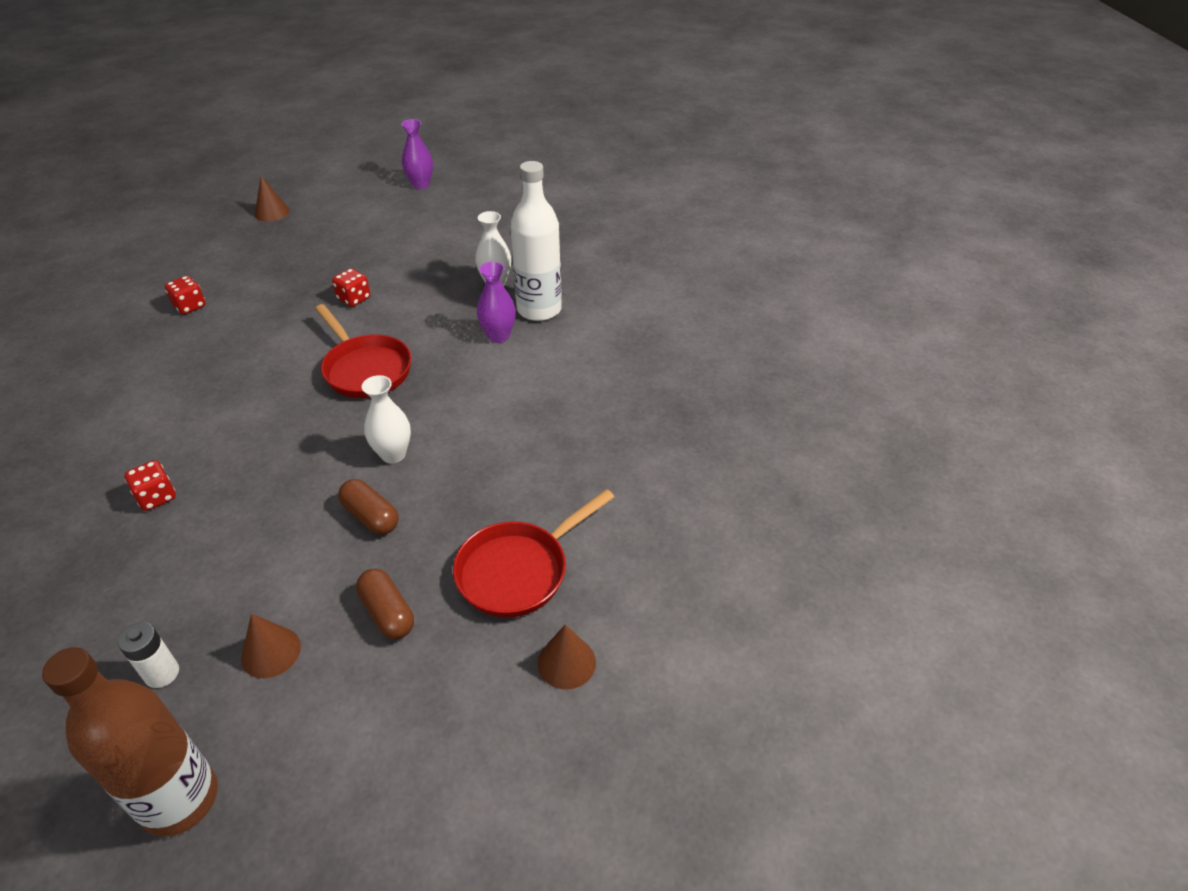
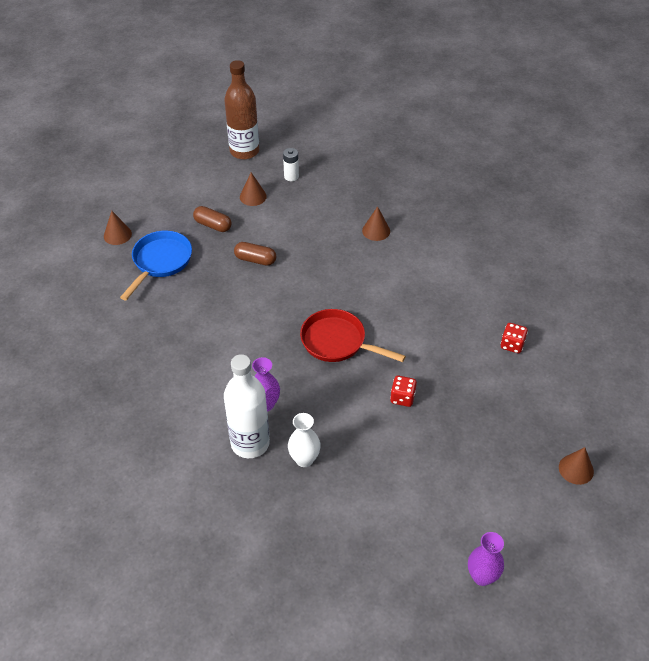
camera: 155 degrees right, 5 degrees up
red dice [125,460,176,511] -> brown cone [362,206,390,241]
white vase [362,375,411,463] -> none
red pan [453,489,614,618] -> blue pan [120,231,192,300]

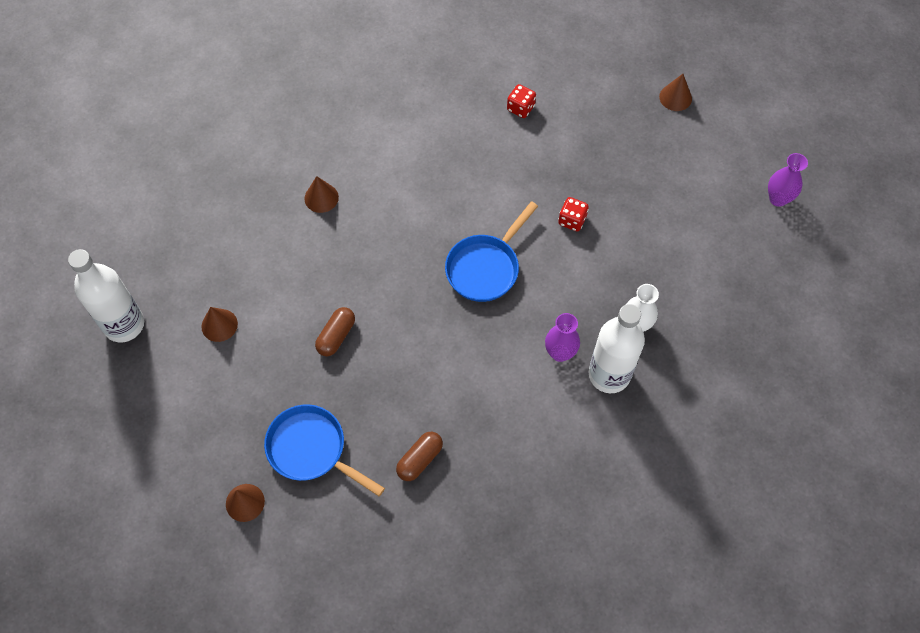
camera: 80 degrees left, 15 degrees up
brown capsule [193,206,232,232] -> brown capsule moved to [396,432,443,481]
brown bottle [224,60,259,160] -> white bottle [68,249,144,342]
white battery [283,148,299,181] -> none
red pan [300,309,406,362] -> blue pan [445,201,538,302]

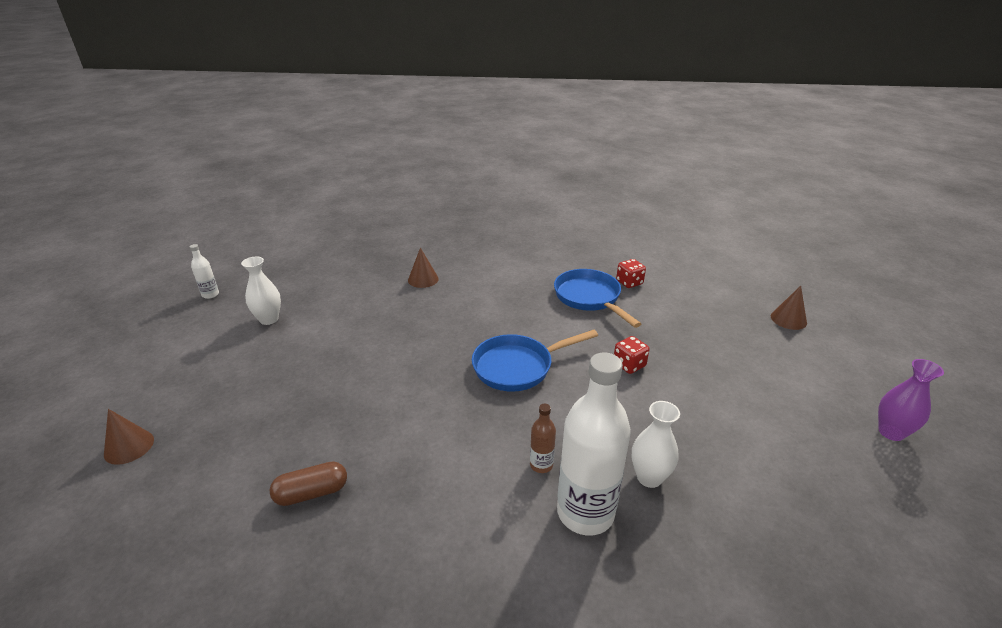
camera: 30 degrees right, 30 degrees down
white bottle [68,249,144,342] -> white bottle [190,244,219,299], size x0.44
brown cone [201,307,238,342] -> white vase [241,257,281,325]
blue pan [264,404,385,496] -> blue pan moved to [554,269,641,328]
brown capsule [315,307,355,356] -> none
purple vase [545,313,580,362] -> brown bottle [530,404,556,473]

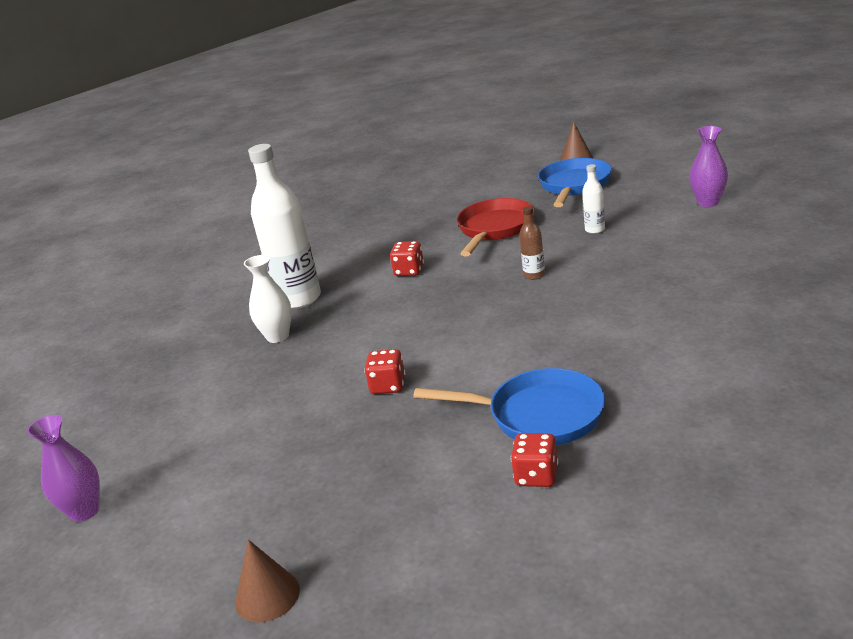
camera: 135 degrees right, 5 degrees down
white bottle [190,244,219,299] -> white bottle moved to [582,164,605,234]
white vase [241,257,281,325] -> purple vase [689,126,728,207]
brown capsule [270,461,347,506] -> none
brown cone [408,247,439,288] -> none
blue pan [472,330,598,392] -> blue pan moved to [538,158,612,207]
brown bottle [530,404,556,473] -> brown bottle moved to [519,206,545,280]
none -> red dice [390,241,424,276]
none -> red pan [457,198,535,256]

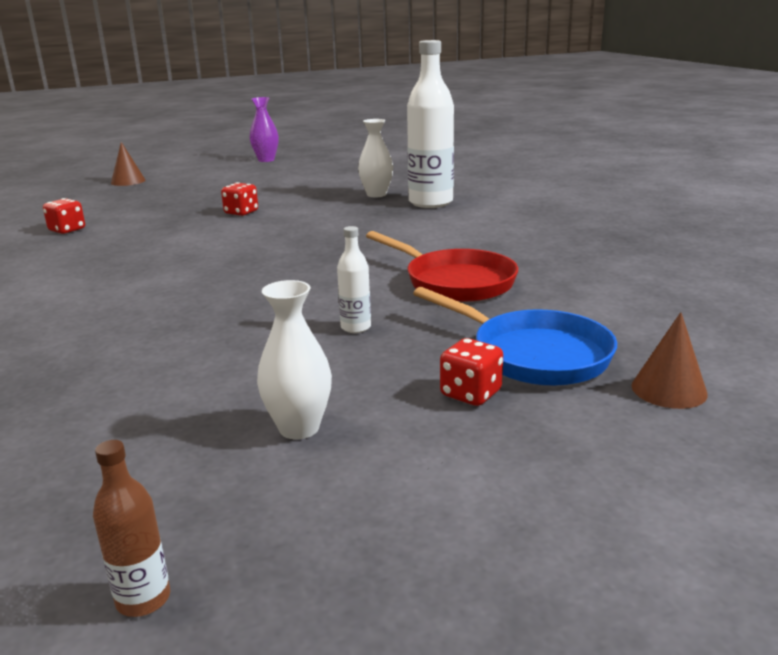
camera: 110 degrees right, 5 degrees down
red dice [390,241,424,276] -> red dice moved to [440,338,503,406]
blue pan [413,368,605,445] -> none
brown bottle [519,206,545,280] -> brown bottle moved to [93,440,170,617]
purple vase [689,126,728,207] -> white vase [257,280,332,439]

